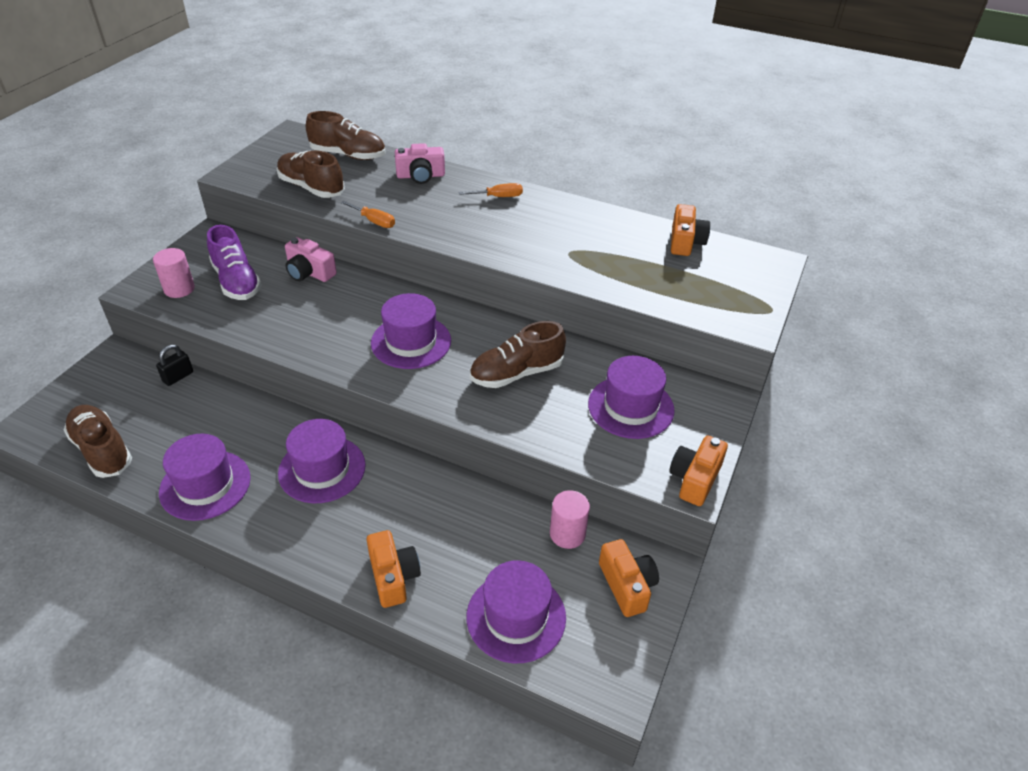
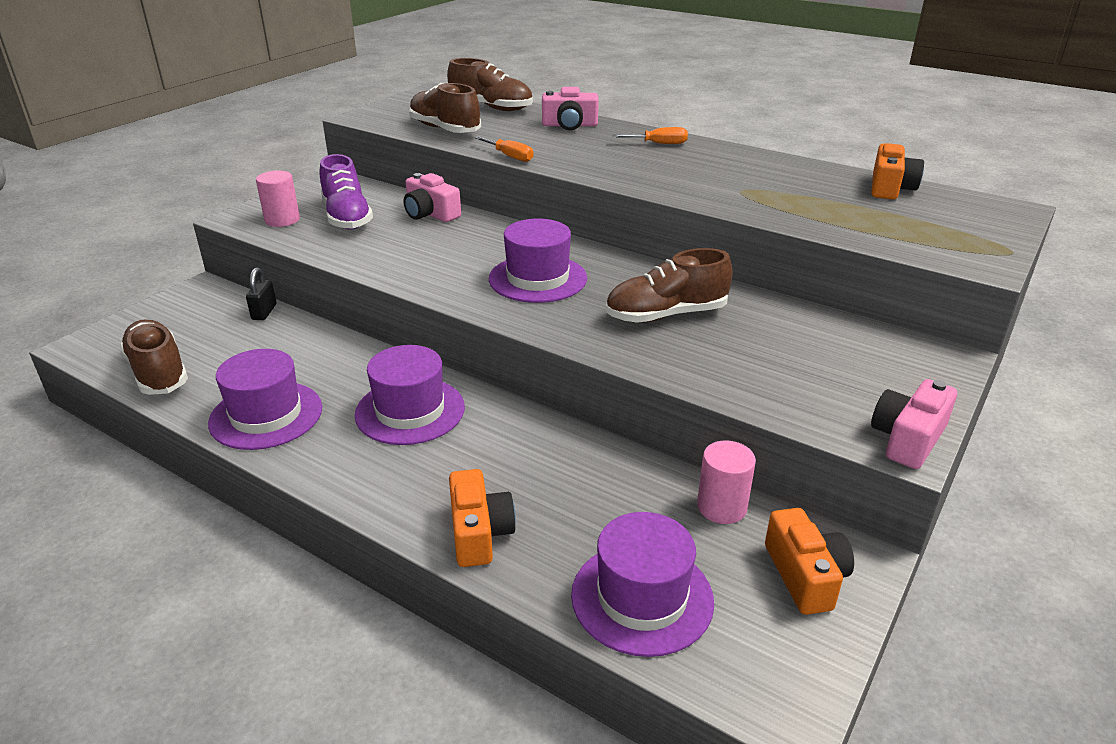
camera: 10 degrees right, 10 degrees down
black padlock [156,344,193,386] -> black padlock turned 45 degrees counterclockwise [246,267,276,320]
purple hat [588,356,675,439] -> none
orange camera [669,435,728,506] -> pink camera [871,379,957,469]

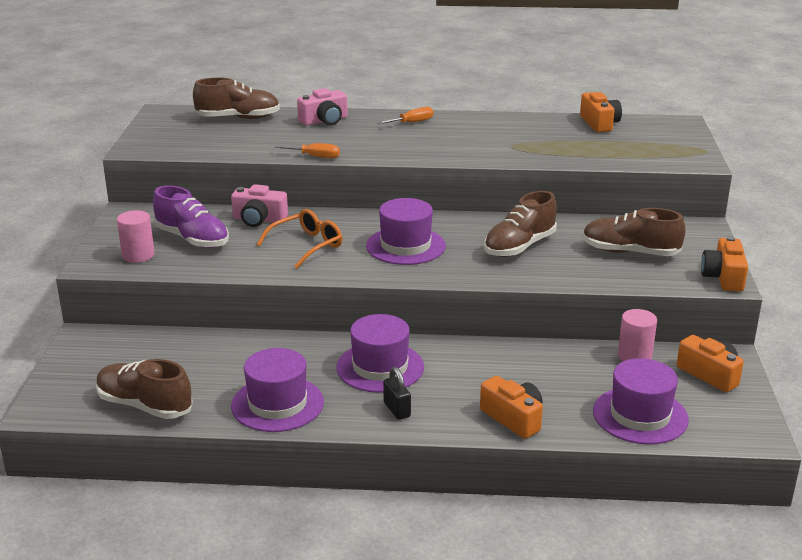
camera: 30 degrees left, 5 degrees down
black padlock [246,267,276,320] -> black padlock moved to [383,367,411,420]
brown shoe [409,83,481,133] -> brown shoe moved to [582,208,686,256]
pink camera [871,379,957,469] -> orange camera [701,236,748,292]
none -> orange glasses [256,209,342,269]

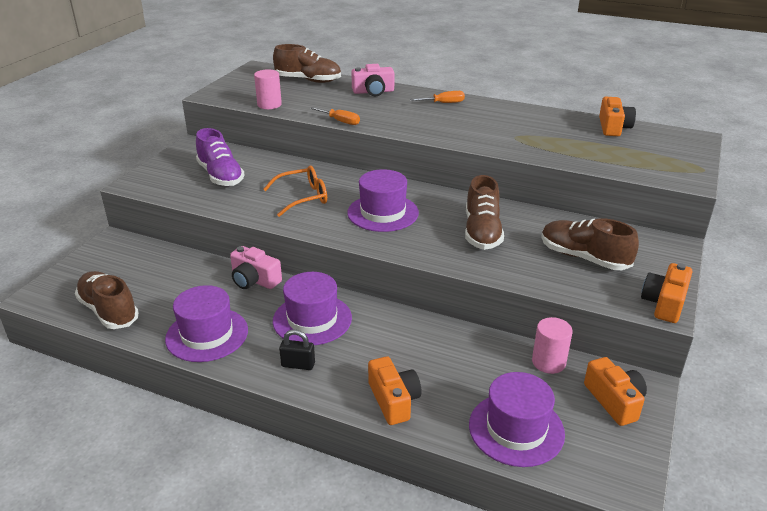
camera: 20 degrees right, 5 degrees up
pink cylinder [117,210,155,263] -> pink cylinder moved to [254,69,282,109]
pink camera [231,184,288,227] -> pink camera moved to [230,246,282,289]
black padlock [383,367,411,420] -> black padlock turned 75 degrees counterclockwise [279,329,315,370]
brown shoe [484,191,557,257] -> brown shoe turned 60 degrees counterclockwise [465,175,504,250]

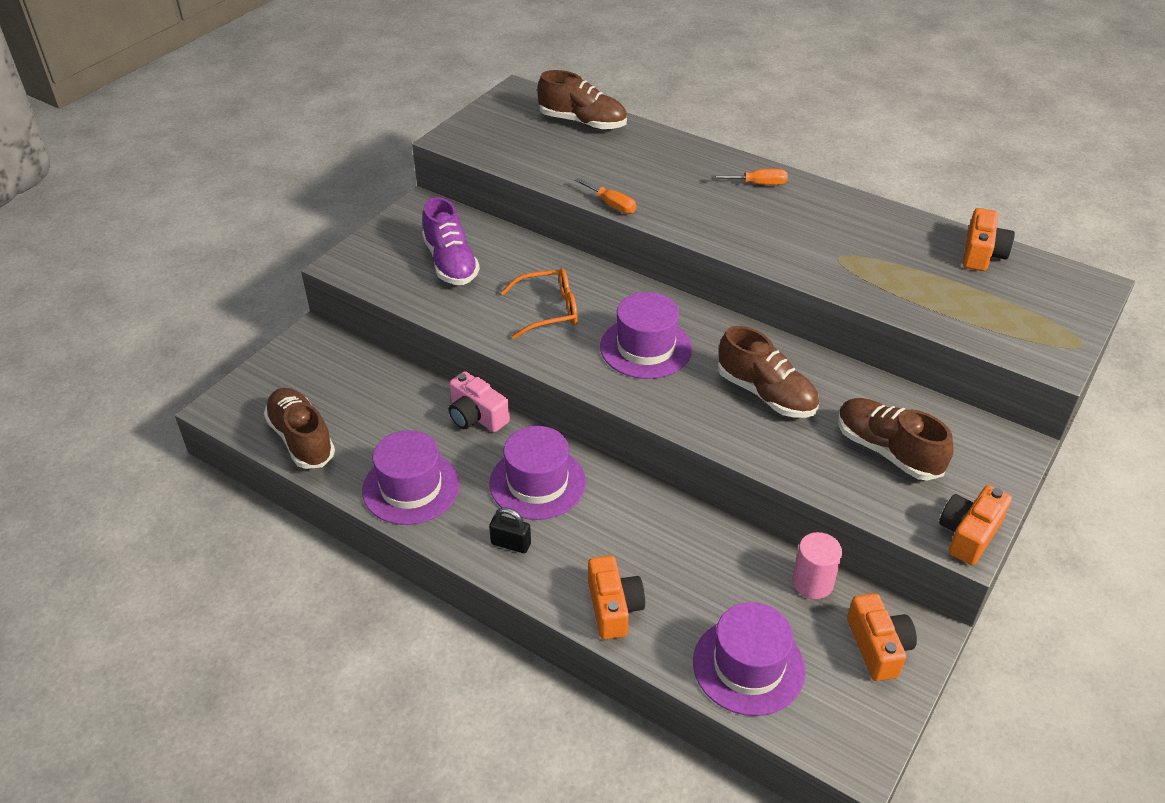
camera: 10 degrees right, 10 degrees up
pink cylinder [254,69,282,109] -> none
pink camera [351,64,394,96] -> none
brown shoe [465,175,504,250] -> brown shoe turned 60 degrees counterclockwise [718,326,819,418]

